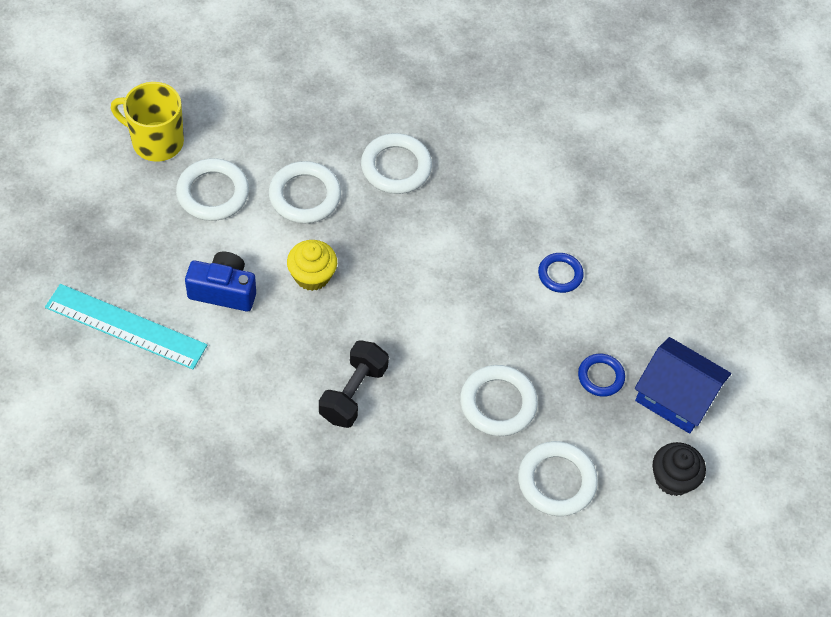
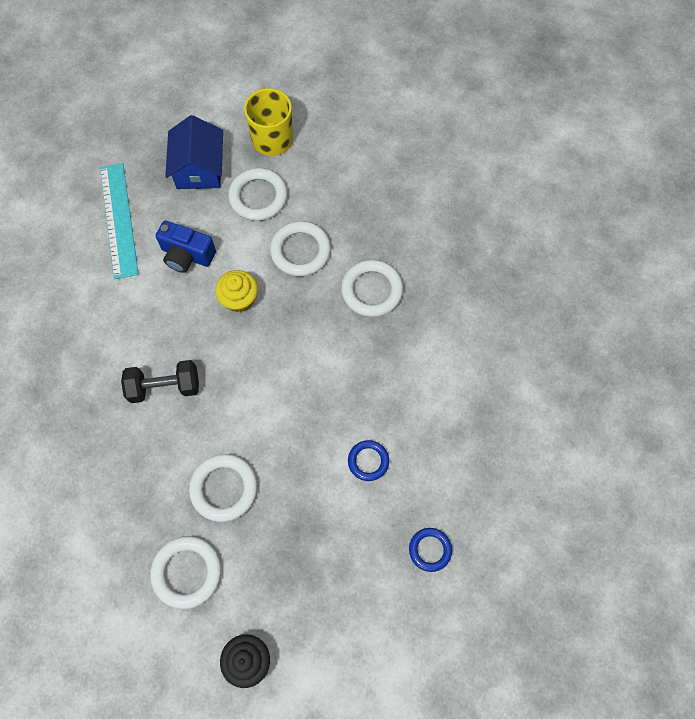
camera: 60 degrees right, 10 degrees up
blue camera [185,252,256,312] -> blue camera turned 135 degrees clockwise [156,221,216,273]
blue ring [578,354,625,397] -> blue ring moved to [409,528,452,572]
blue house [635,337,731,434] -> blue house moved to [165,115,223,189]

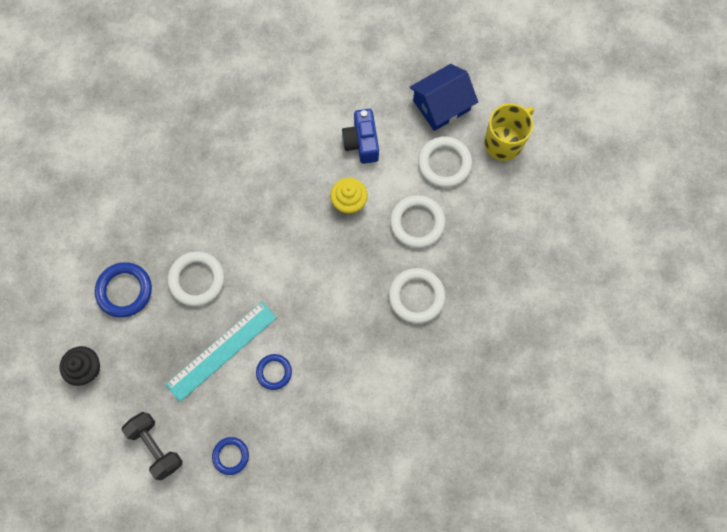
camera: 60 degrees right, 5 degrees up
turquoise ruler [100,163,139,279] -> turquoise ruler moved to [165,302,277,402]
black dumbbell [121,360,199,403] -> black dumbbell moved to [122,412,182,480]
white ring [150,536,221,609] -> blue ring [95,262,152,318]

